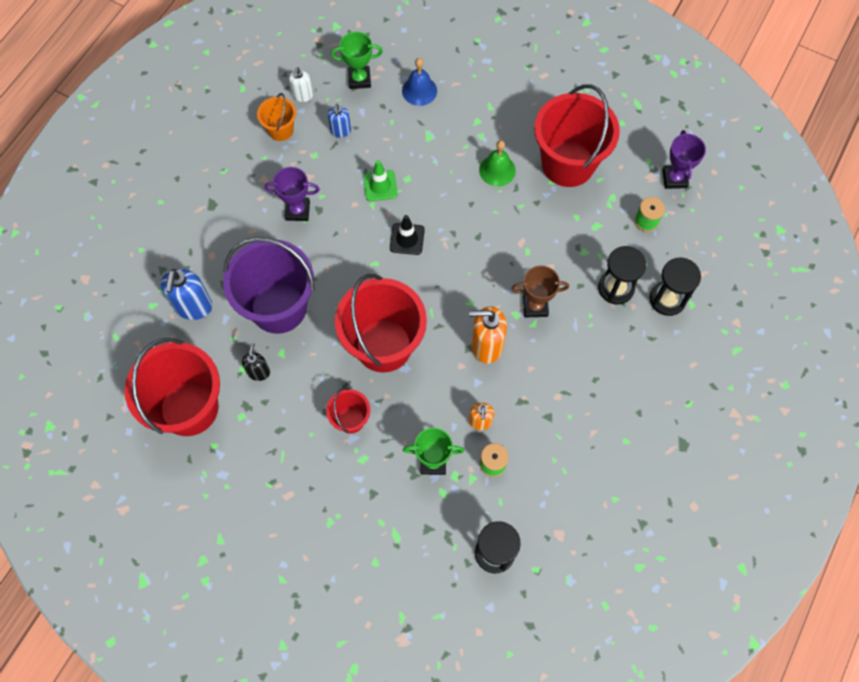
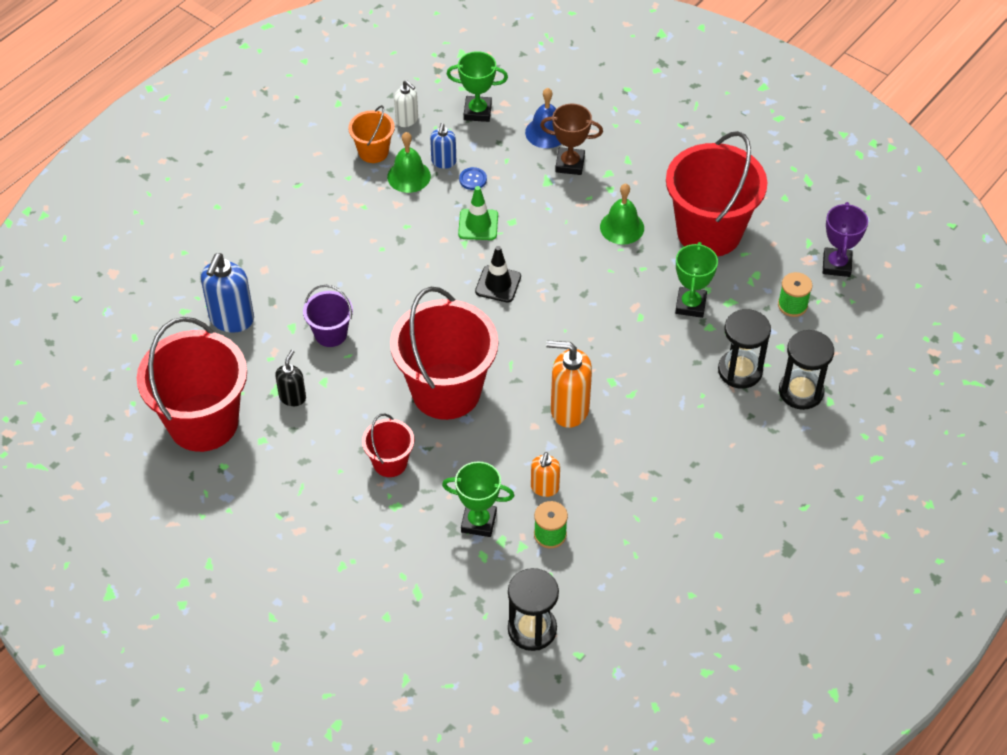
camera: 10 degrees right, 15 degrees down
purple bucket [223,237,315,334] -> purple bucket [303,285,353,347], size x0.48
purple trophy [264,167,320,221] -> none
white soap dispenser [289,67,313,102] -> white soap dispenser turned 60 degrees counterclockwise [394,80,418,127]
brown trophy [512,265,569,317] -> brown trophy moved to [540,104,603,175]
none -> green bell [387,132,431,193]
none -> blue button [459,167,487,190]
none -> green trophy [675,242,718,318]

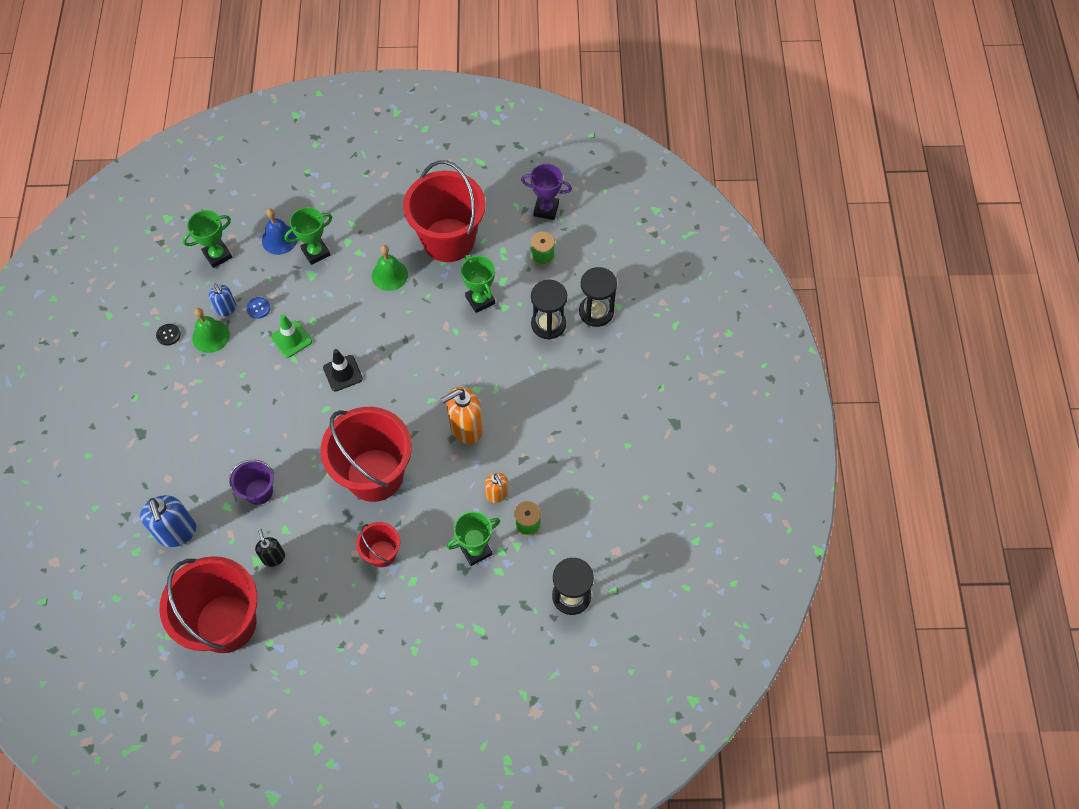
camera: 40 degrees left, 10 degrees up
orange bucket [348,105,395,163] -> black button [156,324,181,346]
white soap dispenser [394,80,418,127] -> none
brown trophy [540,104,603,175] -> green trophy [284,207,332,265]
purple trophy [823,202,868,277] -> purple trophy turned 45 degrees counterclockwise [521,164,572,220]

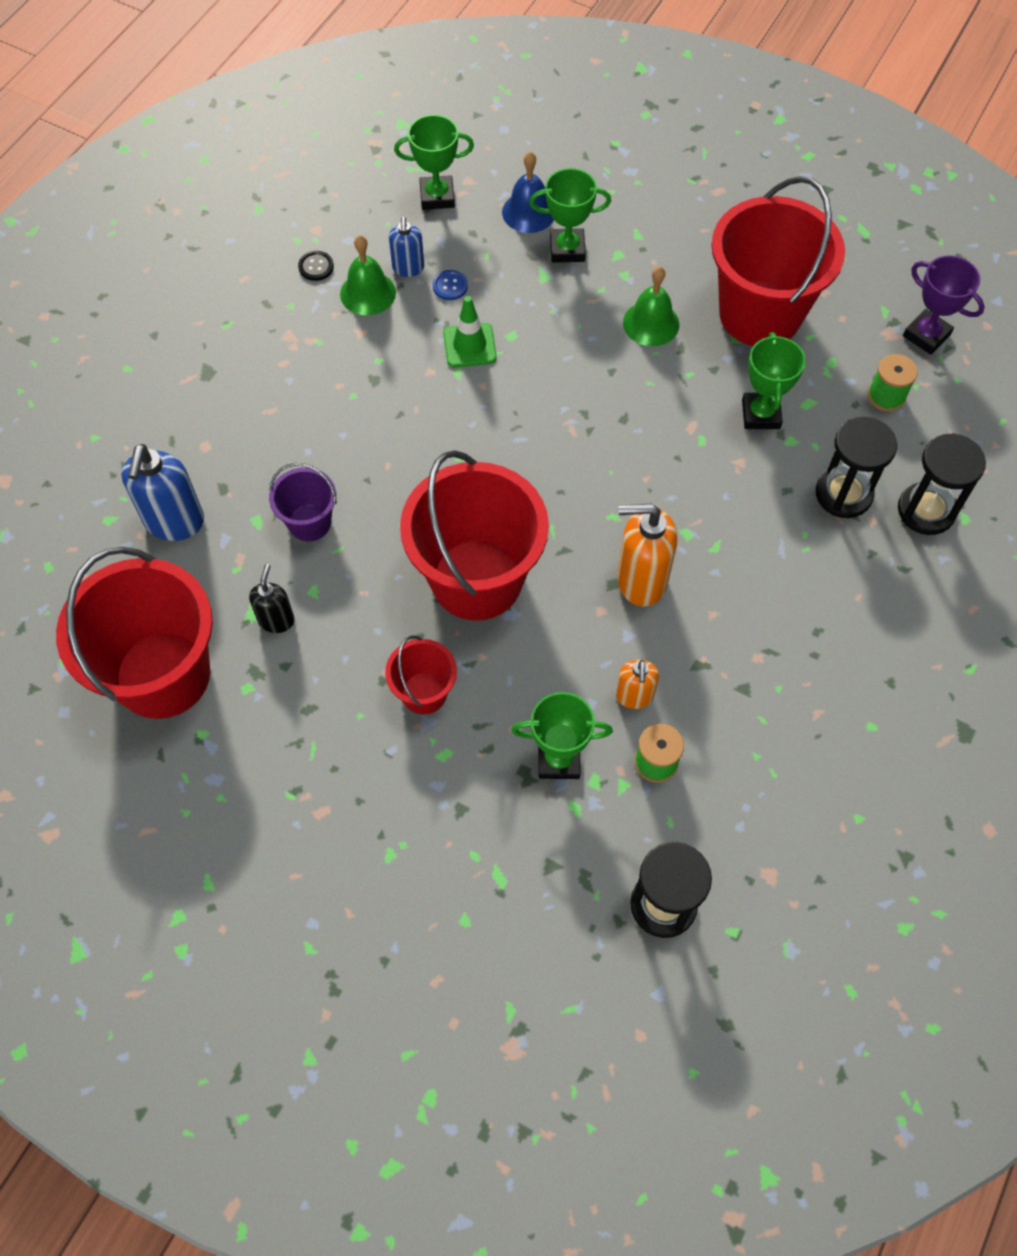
camera: 30 degrees right, 0 degrees up
black traffic cone [323,349,363,392] -> none

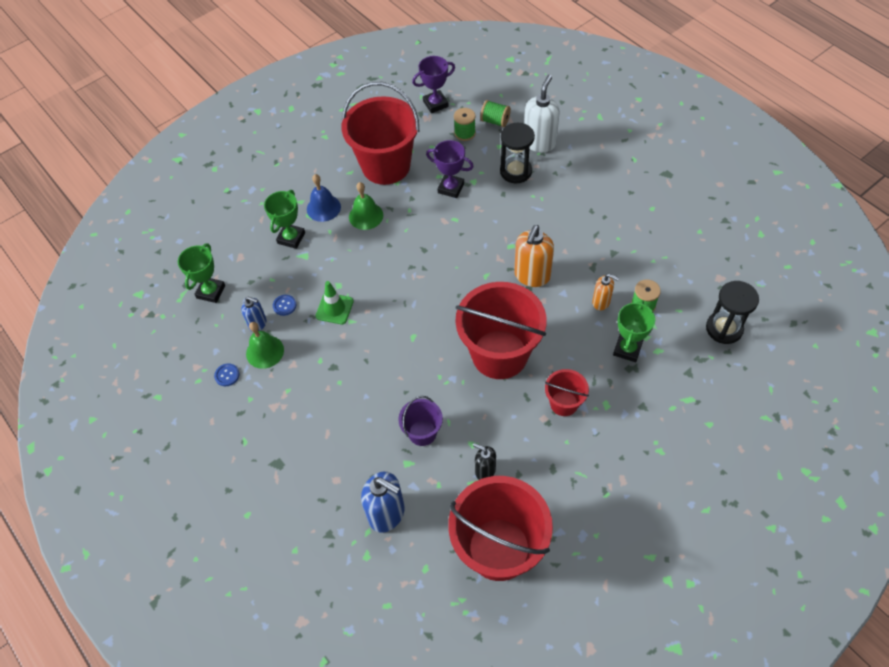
camera: 65 degrees left, 5 degrees down
black button [298,251,334,281] -> blue button [214,363,239,386]
blue bell [502,152,554,233] -> blue bell moved to [307,174,341,222]
green trophy [742,332,806,429] -> purple trophy [426,140,474,198]
black hourglass [898,433,986,535] -> white soap dispenser [524,75,560,152]
none -> green spool [480,100,511,127]

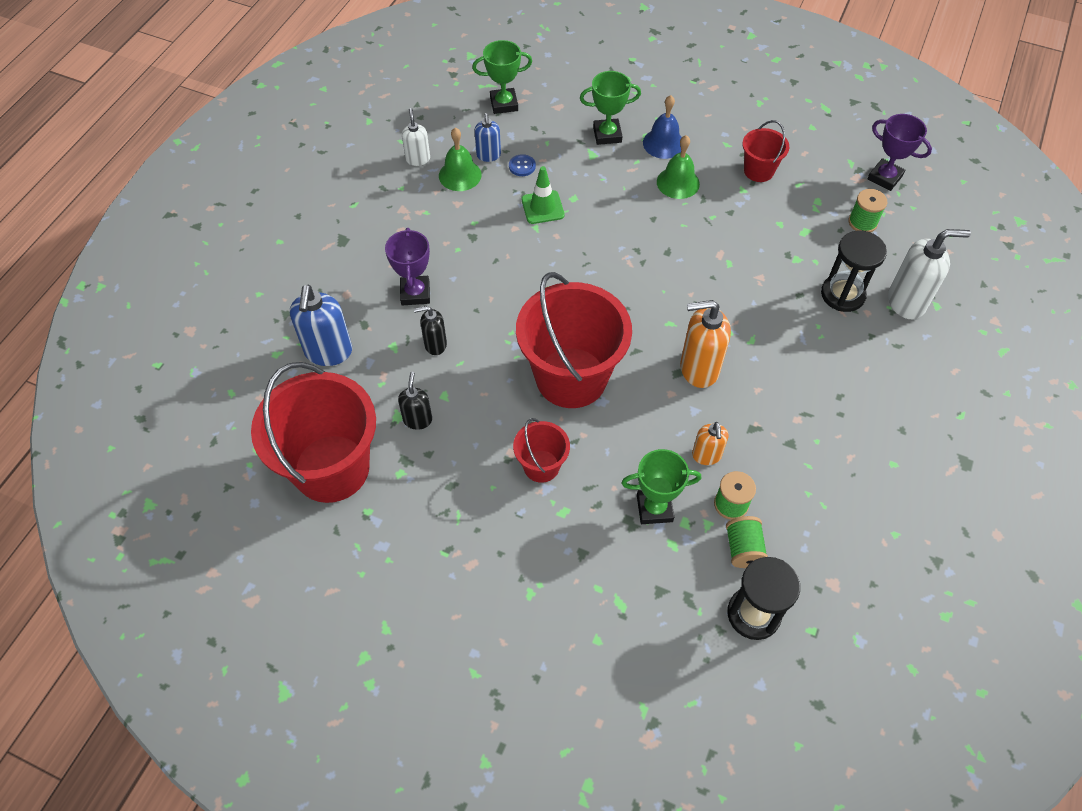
camera: 60 degrees right, 0 degrees up
blue button [214,363,239,386] -> white soap dispenser [402,108,430,166]
red bucket [341,82,419,185] -> red bucket [742,120,789,182], size x0.48
purple bucket [398,396,443,446] -> black soap dispenser [414,306,447,355]
purple trophy [426,140,474,198] -> purple trophy moved to [385,228,430,305]
green spool [480,100,511,127] -> green spool moved to [726,516,768,568]

